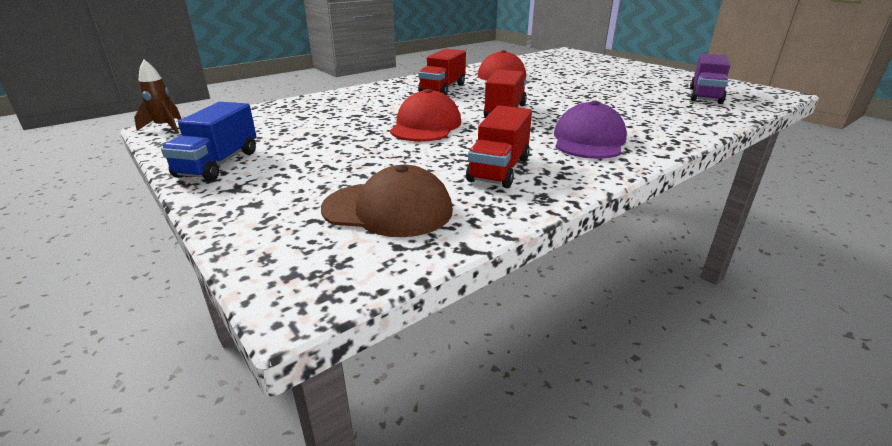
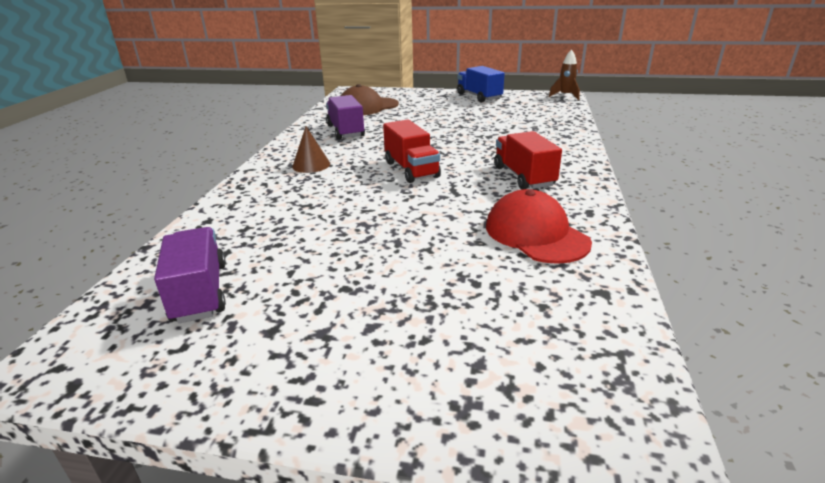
camera: 140 degrees right, 0 degrees up
red cap [390,89,461,142] -> none
red truck [466,105,532,188] -> purple truck [326,95,365,140]
purple cap [554,101,627,159] -> brown cone [292,126,330,173]

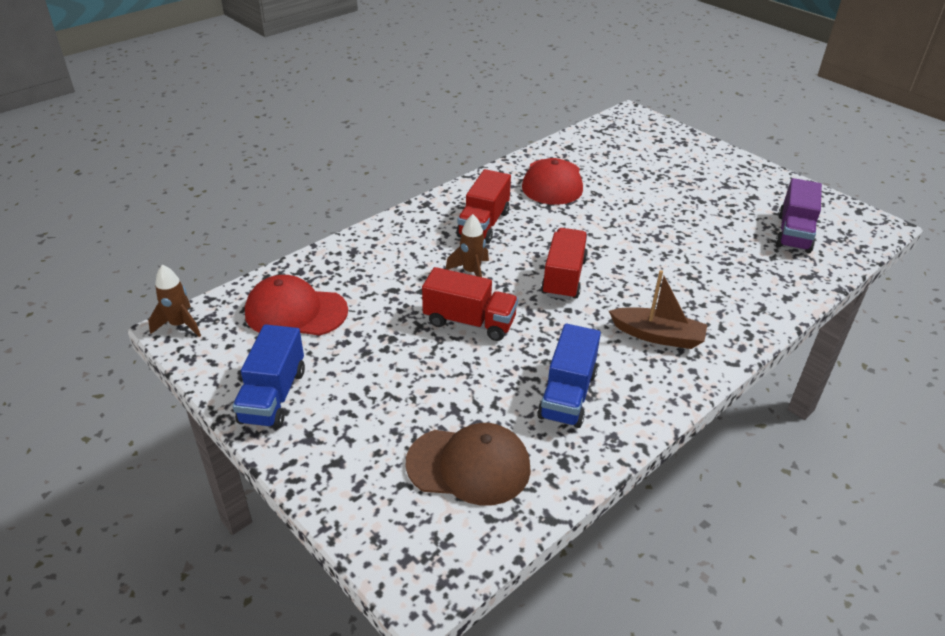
camera: 145 degrees left, 10 degrees up
brown cone [292,126,330,173] -> brown boat [609,270,707,349]
purple truck [326,95,365,140] -> blue truck [537,324,601,428]
none -> red cap [245,275,348,336]
none -> red truck [422,267,518,341]
none -> brown rocket [446,214,489,277]

